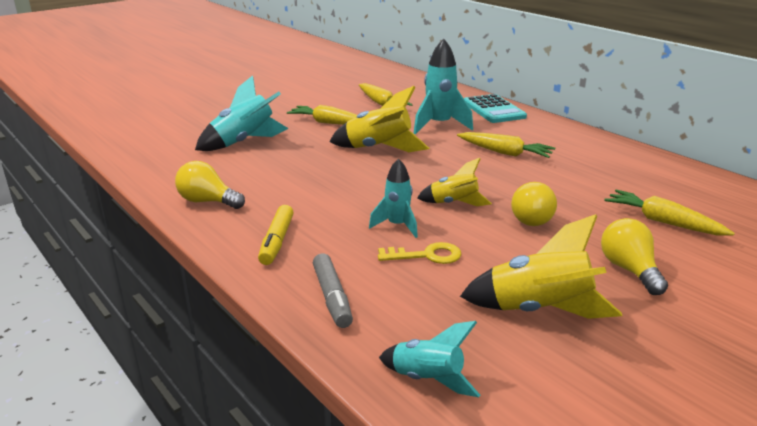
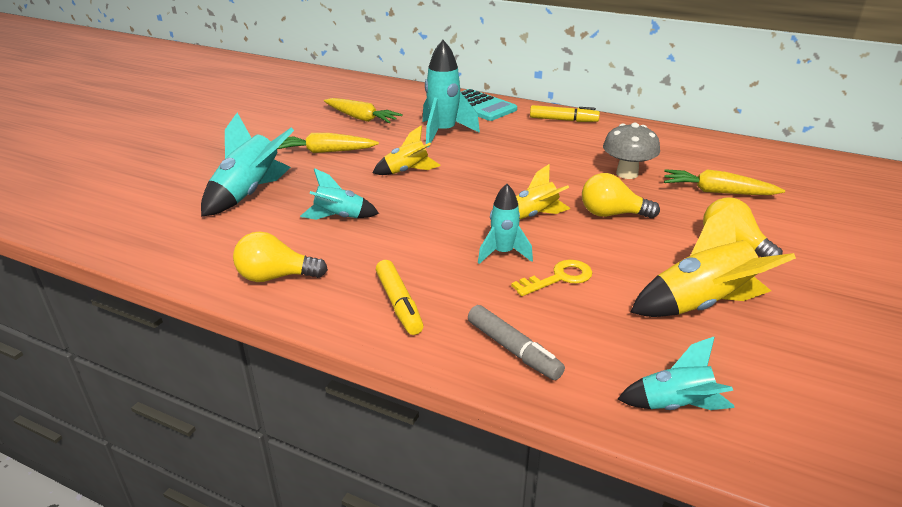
camera: 25 degrees left, 5 degrees up
yellow rocket [329,86,429,152] -> yellow rocket [373,125,441,175], size x0.62
yellow carrot [457,132,555,158] -> none
yellow light bulb [511,182,557,226] -> yellow light bulb turned 120 degrees clockwise [582,173,660,218]
none -> turquoise rocket [300,168,379,220]
none -> yellow marker [530,105,600,122]
none -> grey mushroom [603,123,660,179]

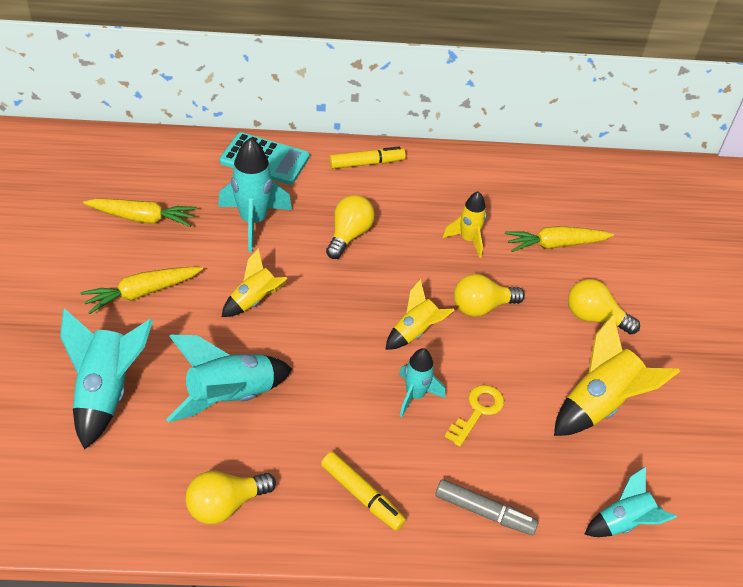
camera: 30 degrees left, 15 degrees up
turquoise rocket [300,168,379,220] -> turquoise rocket [166,335,292,422], size x1.62
grey mushroom [603,123,660,179] -> yellow rocket [442,191,487,258]
none -> yellow light bulb [326,195,375,259]

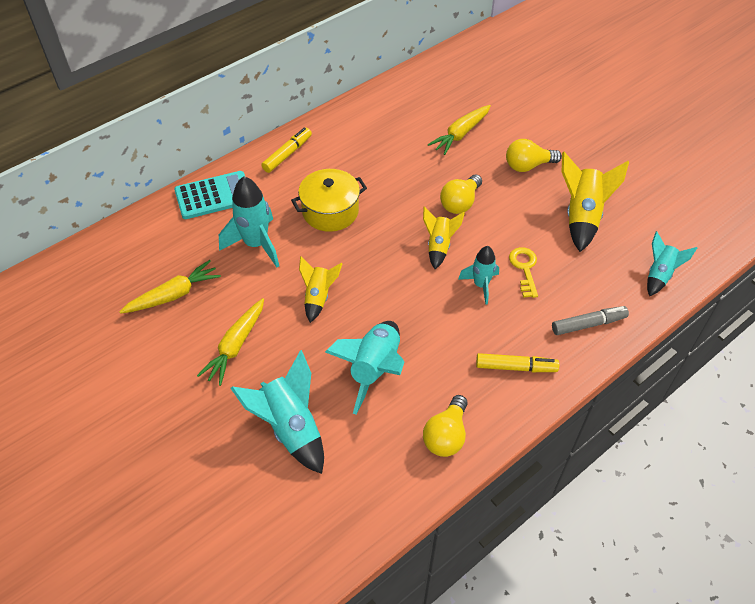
camera: 35 degrees left, 5 degrees up
yellow light bulb [326,195,375,259] -> yellow pot [291,169,367,232]
yellow rocket [442,191,487,258] -> none

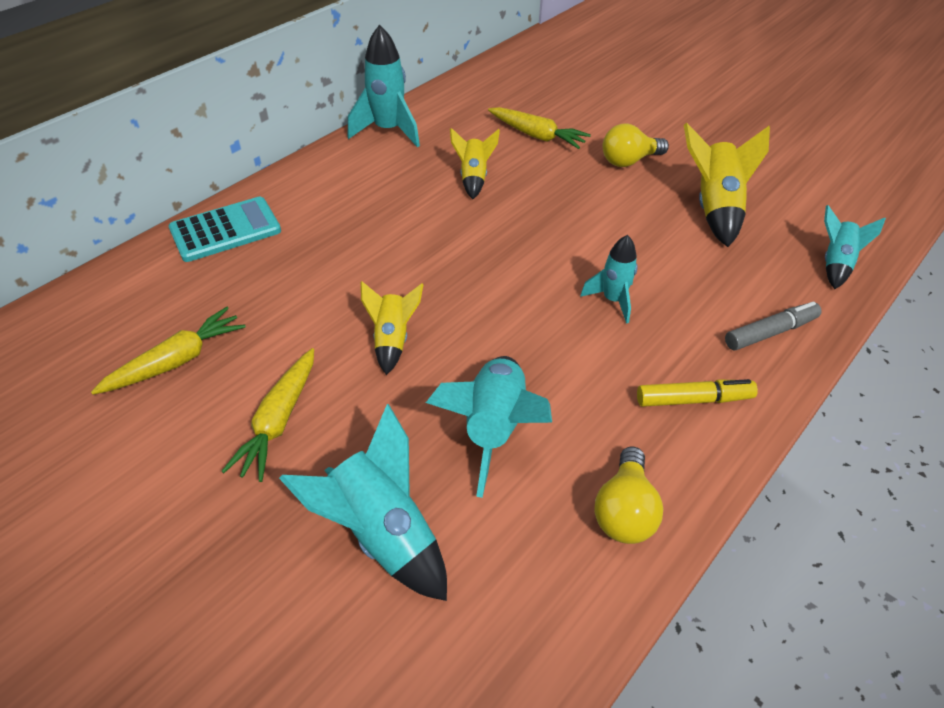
camera: 10 degrees left, 5 degrees down
turquoise rocket [219,176,279,267] -> turquoise rocket moved to [348,24,420,147]
yellow marker [261,128,312,173] -> none
yellow pot [291,169,367,232] -> none
yellow rocket [423,206,465,269] -> yellow rocket moved to [450,128,500,199]
yellow carrot [428,105,491,155] -> yellow carrot turned 90 degrees counterclockwise [488,107,591,149]
yellow light bulb [440,174,482,214] -> none
yellow key [509,247,538,298] -> none

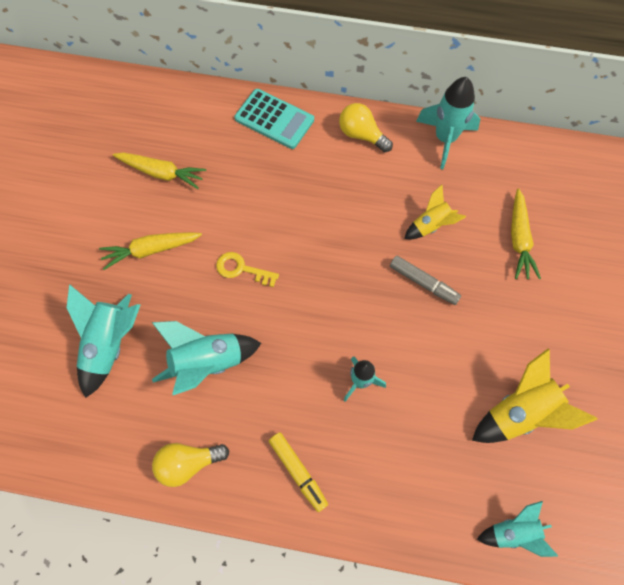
camera: 60 degrees right, 20 degrees up
yellow rocket [361,281,424,375] -> yellow key [216,252,279,287]
yellow light bulb [602,124,669,167] -> yellow light bulb moved to [339,103,393,152]
grey marker [725,301,822,350] -> grey marker moved to [390,255,461,305]

